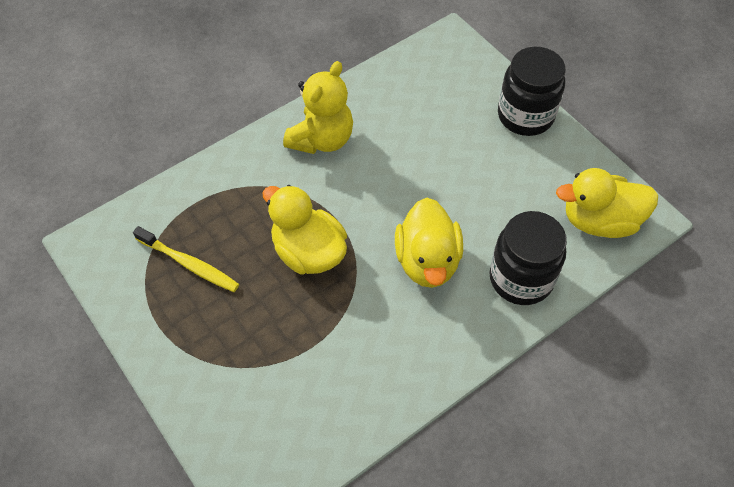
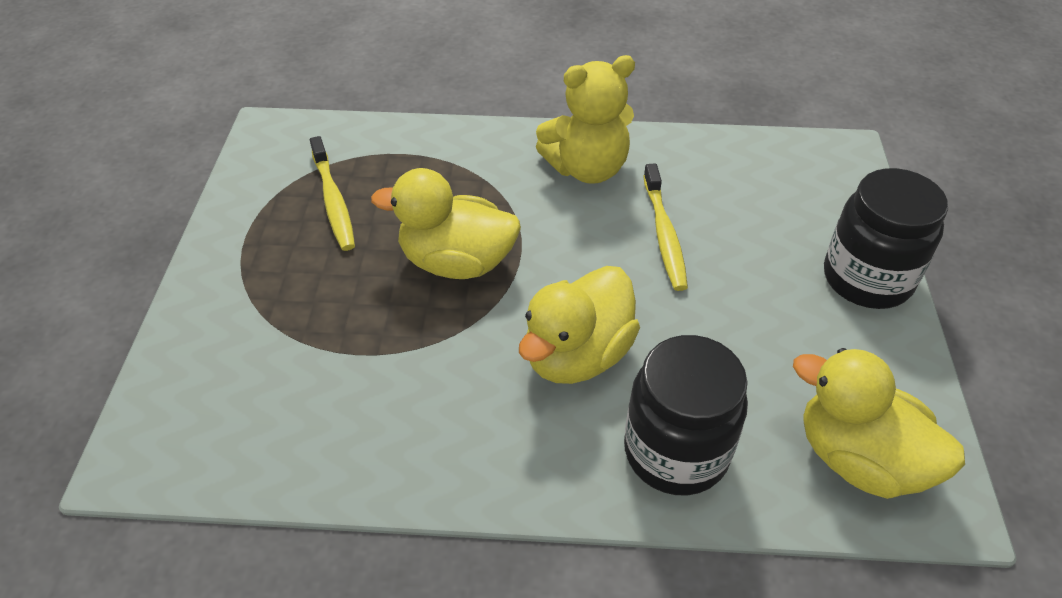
camera: 40 degrees right, 10 degrees down
yellow duck [262,185,347,274] -> yellow duck turned 75 degrees counterclockwise [371,168,521,279]
none -> yellow toothbrush [643,164,688,291]

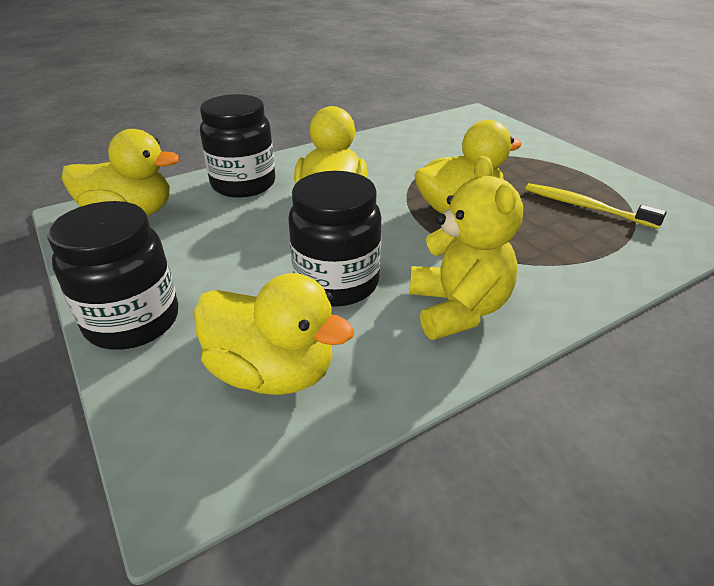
camera: 145 degrees right, 10 degrees down
yellow teddy bear [536,55,635,184] -> yellow teddy bear turned 135 degrees clockwise [410,156,523,340]
yellow toothbrush [643,164,688,291] -> black jar [288,171,381,307]
none -> yellow duck [194,273,354,395]

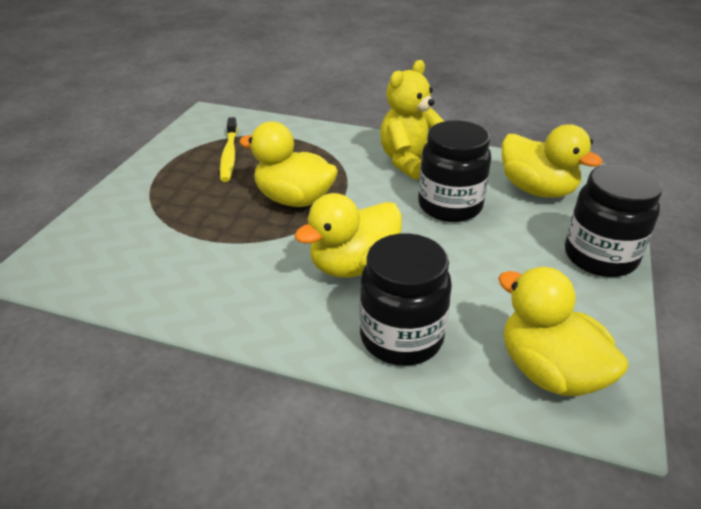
camera: 130 degrees left, 0 degrees up
yellow duck [194,273,354,395] -> yellow duck turned 150 degrees clockwise [502,124,603,198]

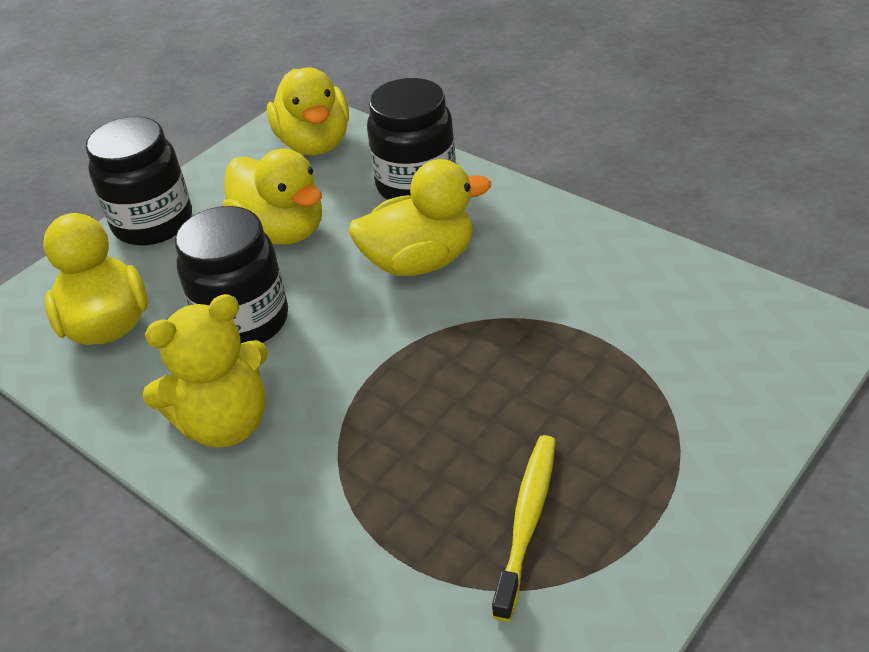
camera: 155 degrees left, 5 degrees up
yellow duck [239,122,338,207] -> yellow duck moved to [223,149,322,245]

